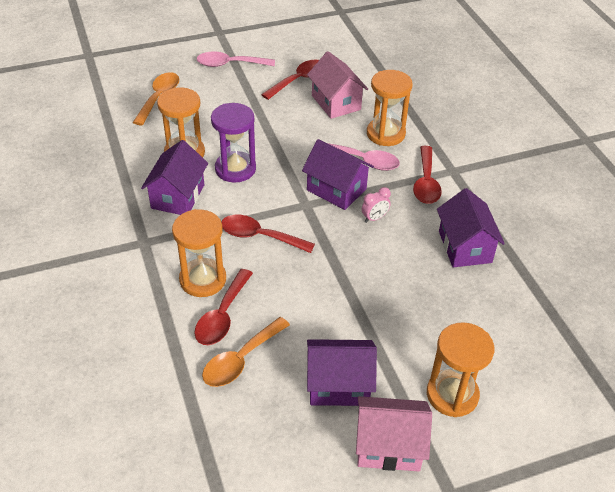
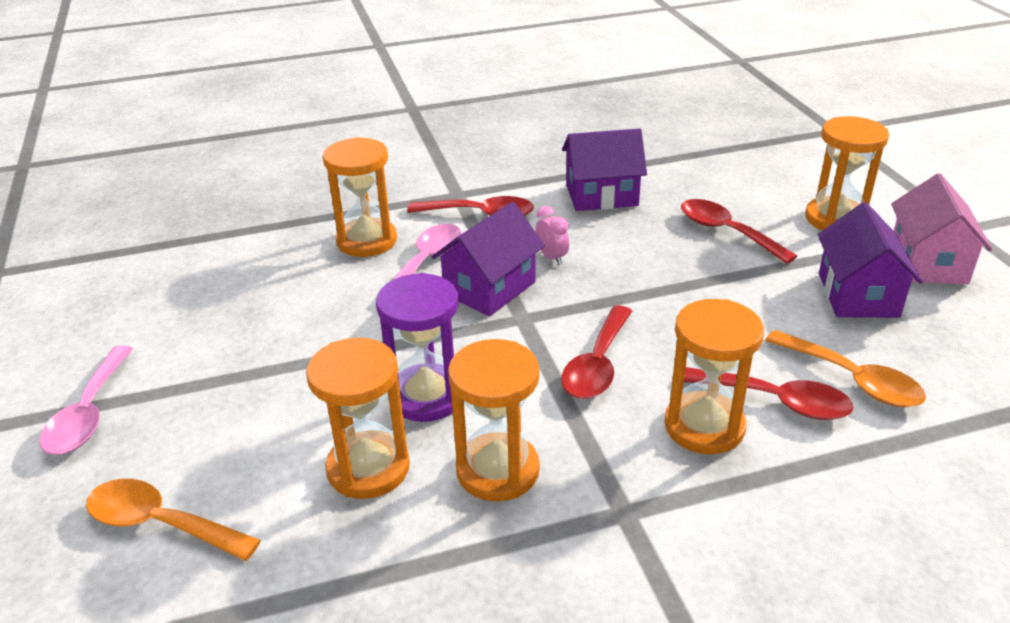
camera: 85 degrees left, 10 degrees down
purple house [141,140,208,215] -> orange hourglass [448,339,540,502]
red spoon [261,60,319,100] -> red spoon moved to [681,199,797,264]
pink house [307,51,368,119] -> none

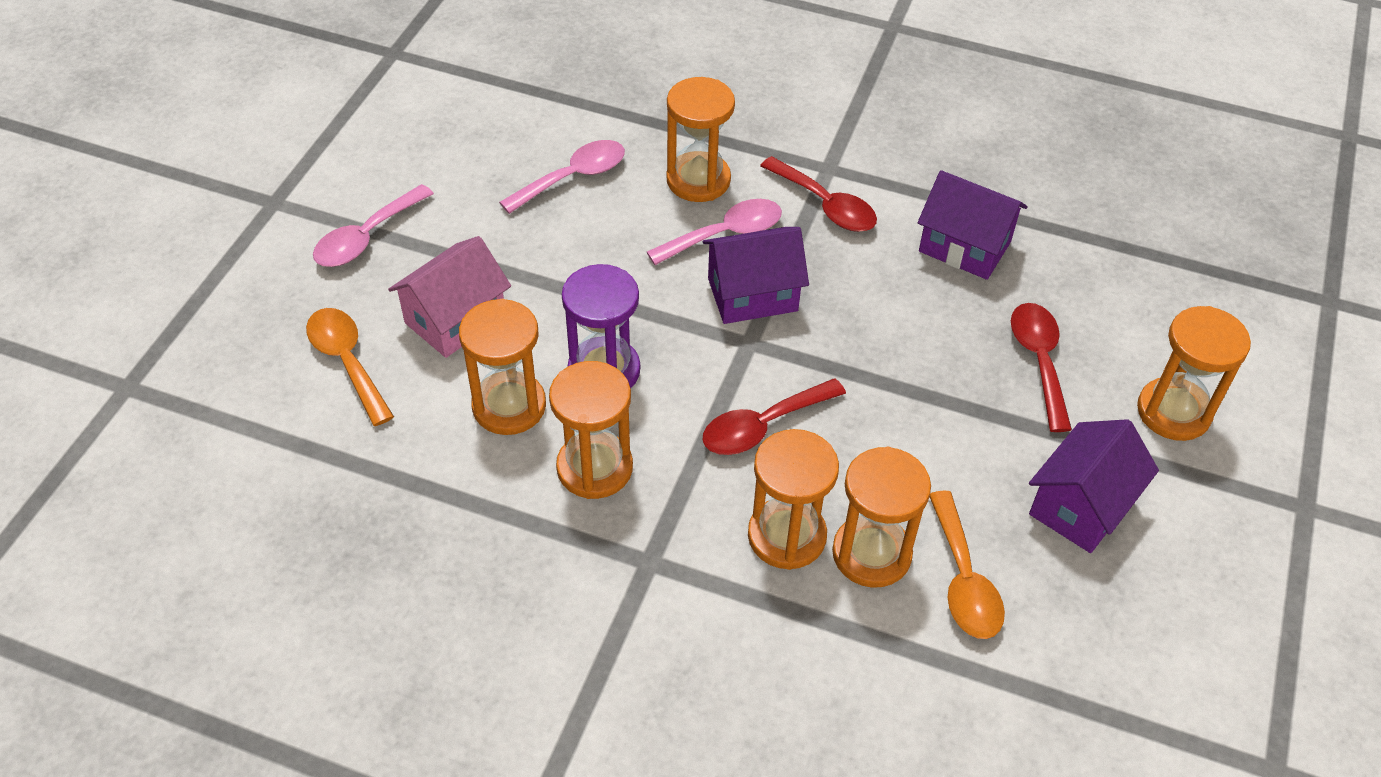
camera: 35 degrees right, 15 degrees up
pink clock [535,206,569,265] -> none
red spoon [684,367,854,420] -> orange hourglass [832,447,931,588]
pink house [891,173,992,284] -> pink house moved to [388,236,511,358]
none -> pink spoon [499,140,625,214]

